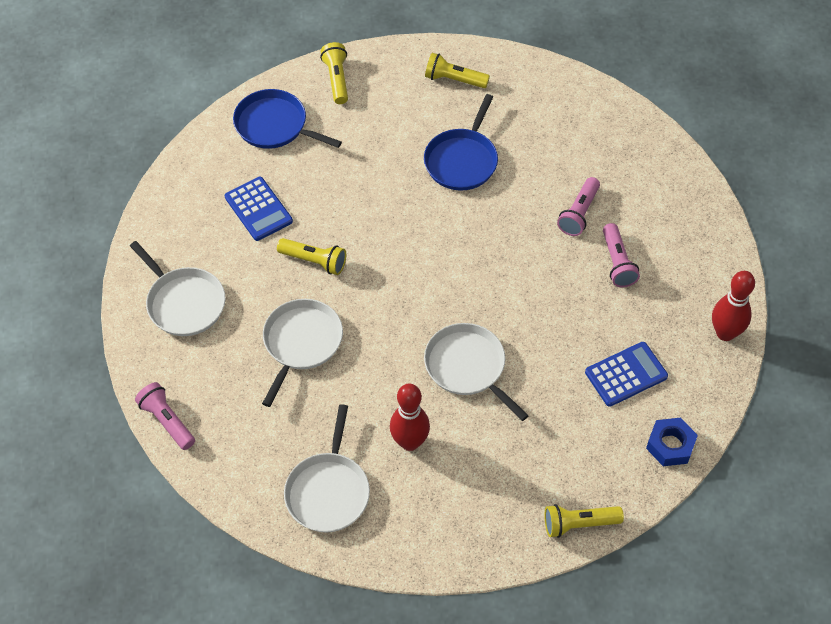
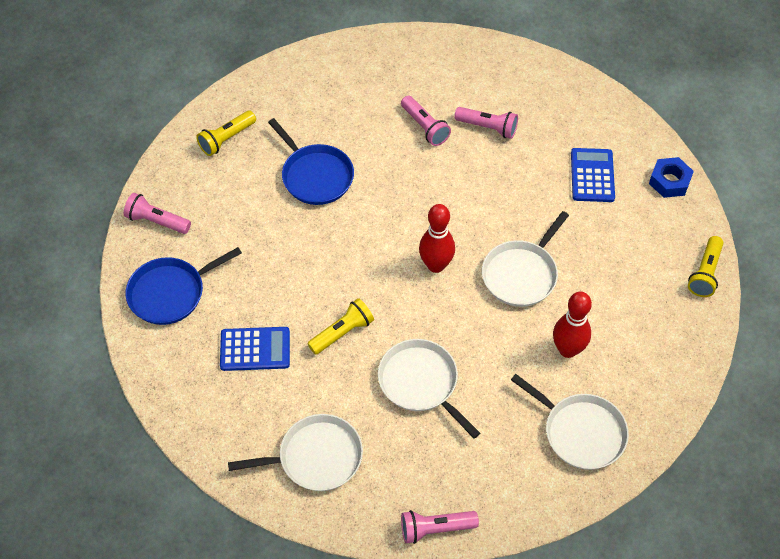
camera: 60 degrees left, 0 degrees up
yellow flashlight [320,42,348,104] -> pink flashlight [124,193,191,234]
white pan [424,323,529,421] -> white pan turned 45 degrees counterclockwise [482,211,569,307]
red bowling pin [712,271,755,341] -> red bowling pin moved to [419,204,455,273]

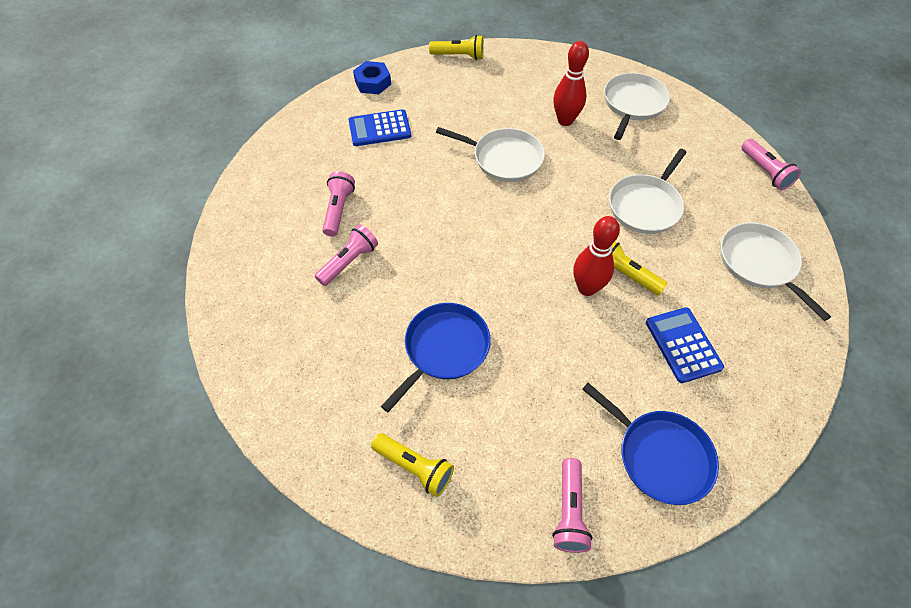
camera: 105 degrees left, 0 degrees up
red bowling pin [419,204,455,273] -> red bowling pin moved to [574,216,620,296]

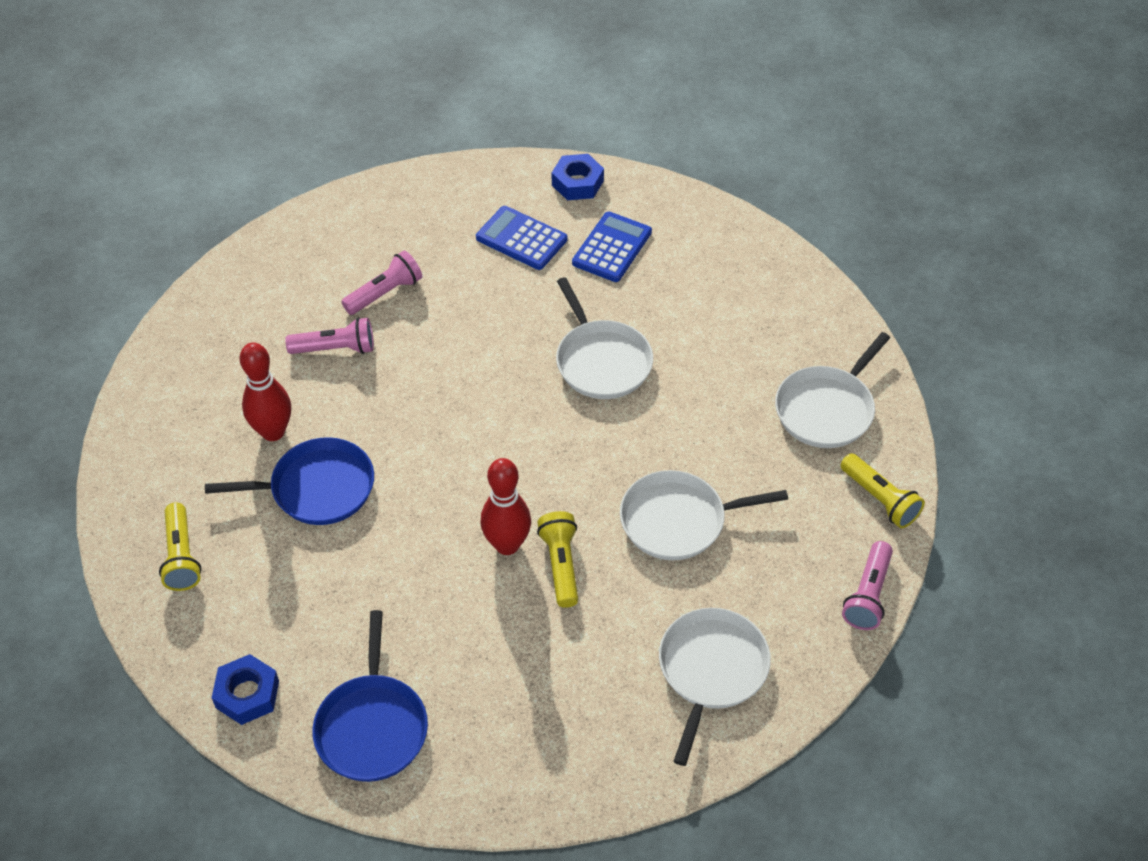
camera: 45 degrees right, 5 degrees down
yellow flashlight [429,35,484,60] -> yellow flashlight moved to [840,453,925,528]
pink flashlight [552,458,593,553] -> blue nut [212,654,279,725]
red bowling pin [554,41,589,126] -> red bowling pin moved to [240,342,291,441]
white pan [604,73,670,140] -> white pan turned 150 degrees clockwise [775,332,890,448]
blue calculator [646,307,724,383] -> blue calculator moved to [572,212,652,282]

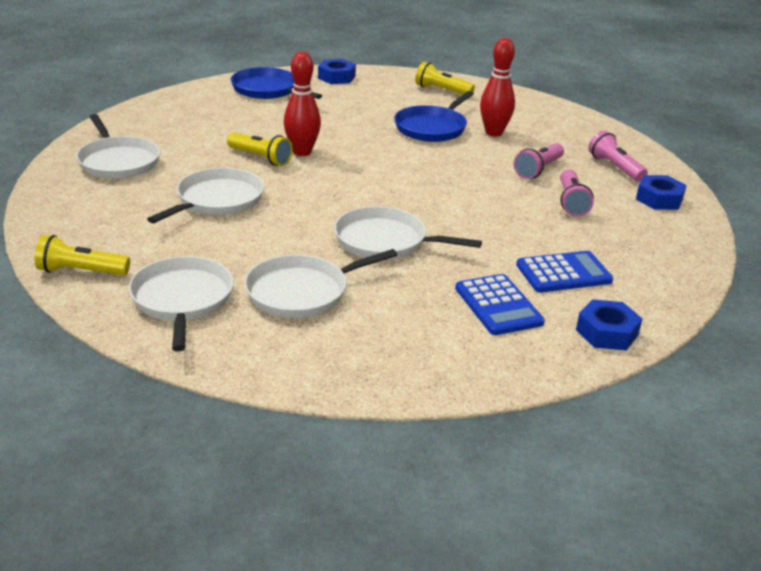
camera: 130 degrees right, 20 degrees down
pink flashlight [842,541,893,630] -> pink flashlight moved to [588,131,648,182]
none -> white pan [244,249,397,318]
none -> blue nut [636,175,687,210]

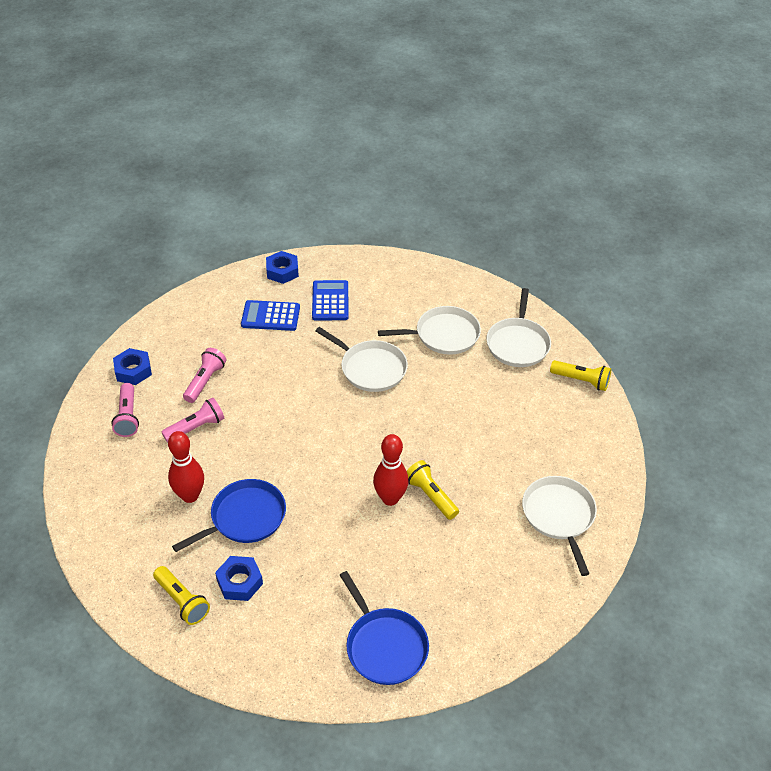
camera: 160 degrees left, 15 degrees up
white pan [147,168,264,223] -> none
blue nut [318,59,356,84] -> blue nut moved to [215,556,263,601]

